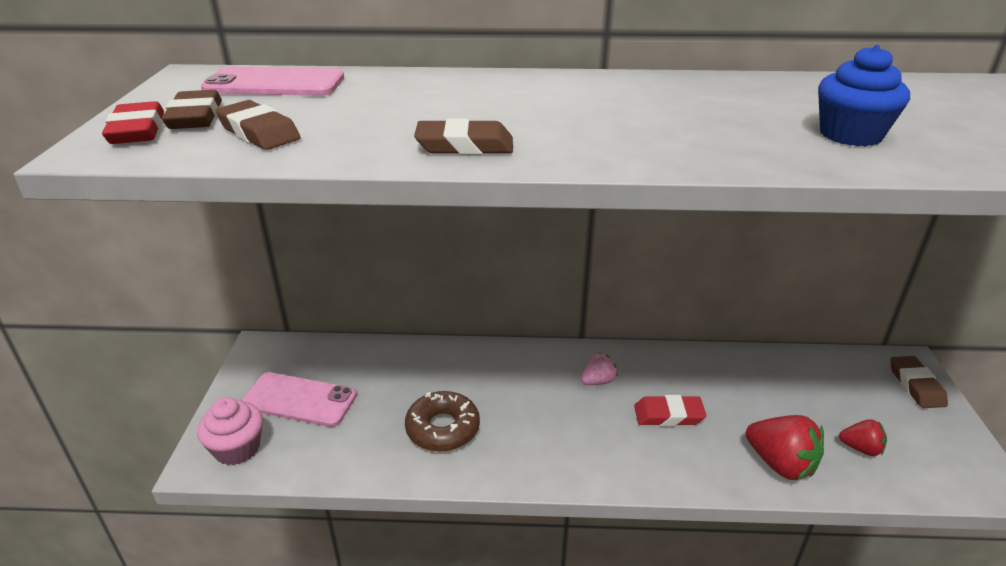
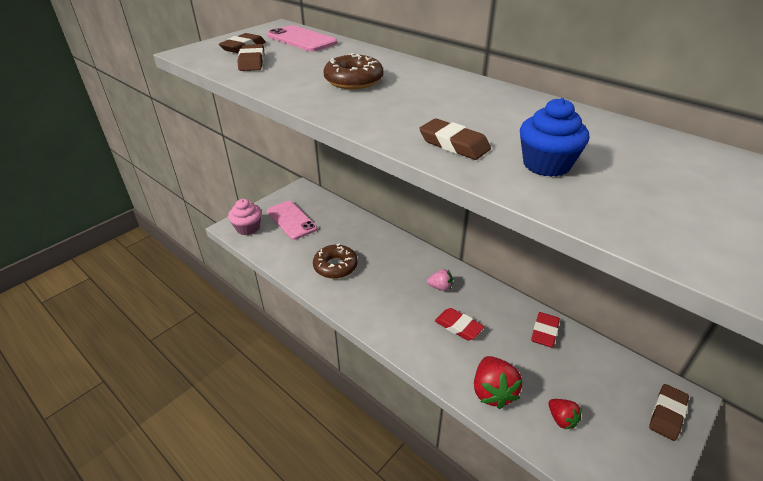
camera: 40 degrees right, 5 degrees up
red eraser [102,101,164,144] -> red eraser moved to [531,312,560,347]
brown eraser [414,119,513,155] -> brown eraser moved to [419,118,491,160]
none -> brown donut [324,53,384,89]

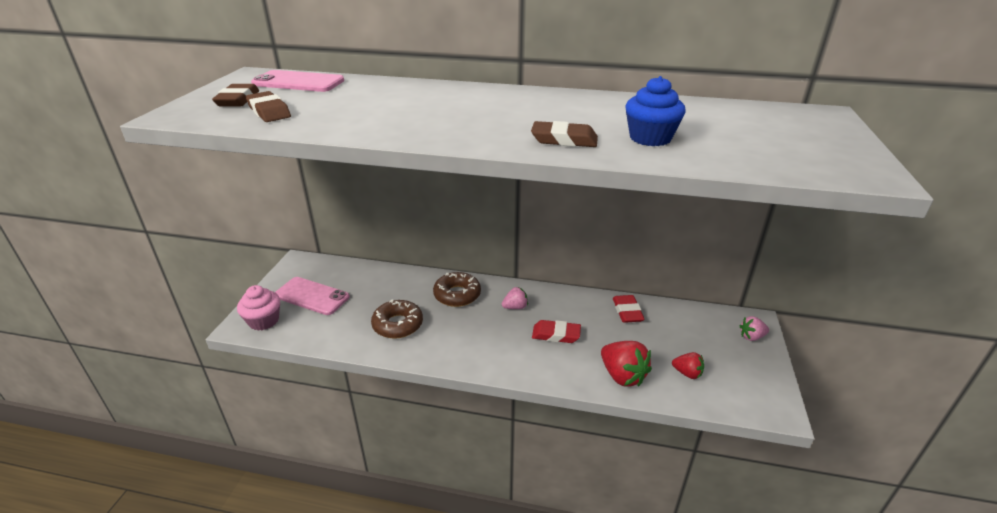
camera: 30 degrees left, 5 degrees down
brown donut [324,53,384,89] -> brown donut moved to [433,272,481,307]
brown eraser [649,384,689,441] -> pink strawberry [740,316,769,341]

